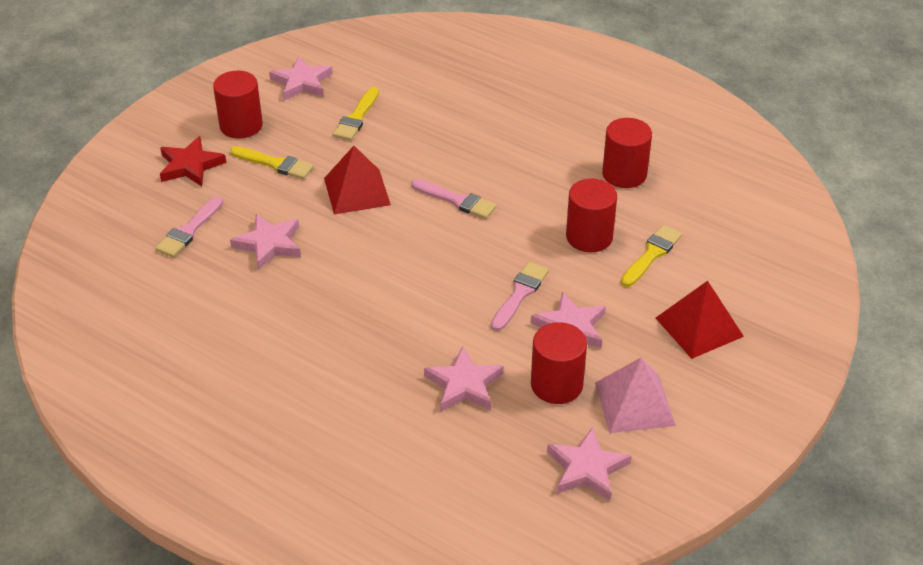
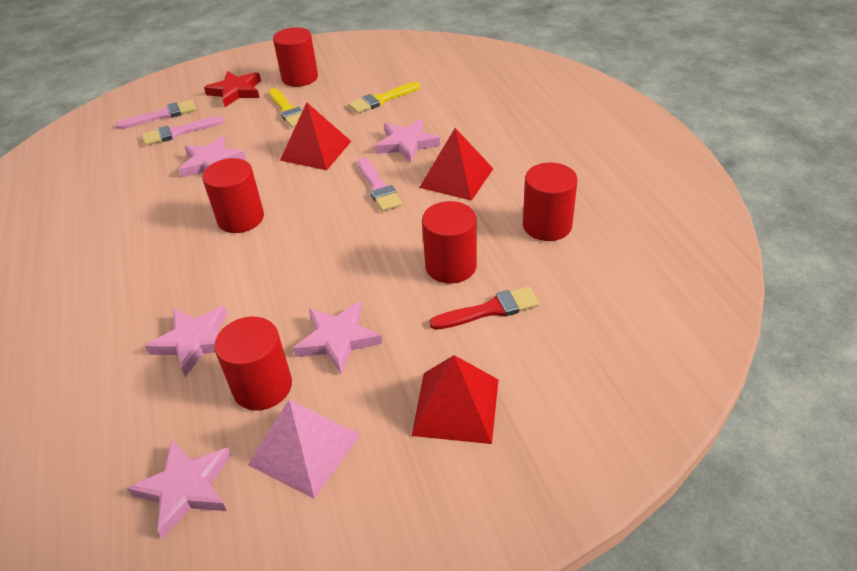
camera: 40 degrees right, 0 degrees up
pink star [269,56,333,101] -> pink star moved to [375,119,440,163]
pink brush [491,262,549,331] -> pink brush moved to [116,100,197,129]
yellow brush [621,225,682,287] -> red brush [429,286,540,330]
none -> red cylinder [202,158,264,233]
none -> red pyramid [419,128,493,201]

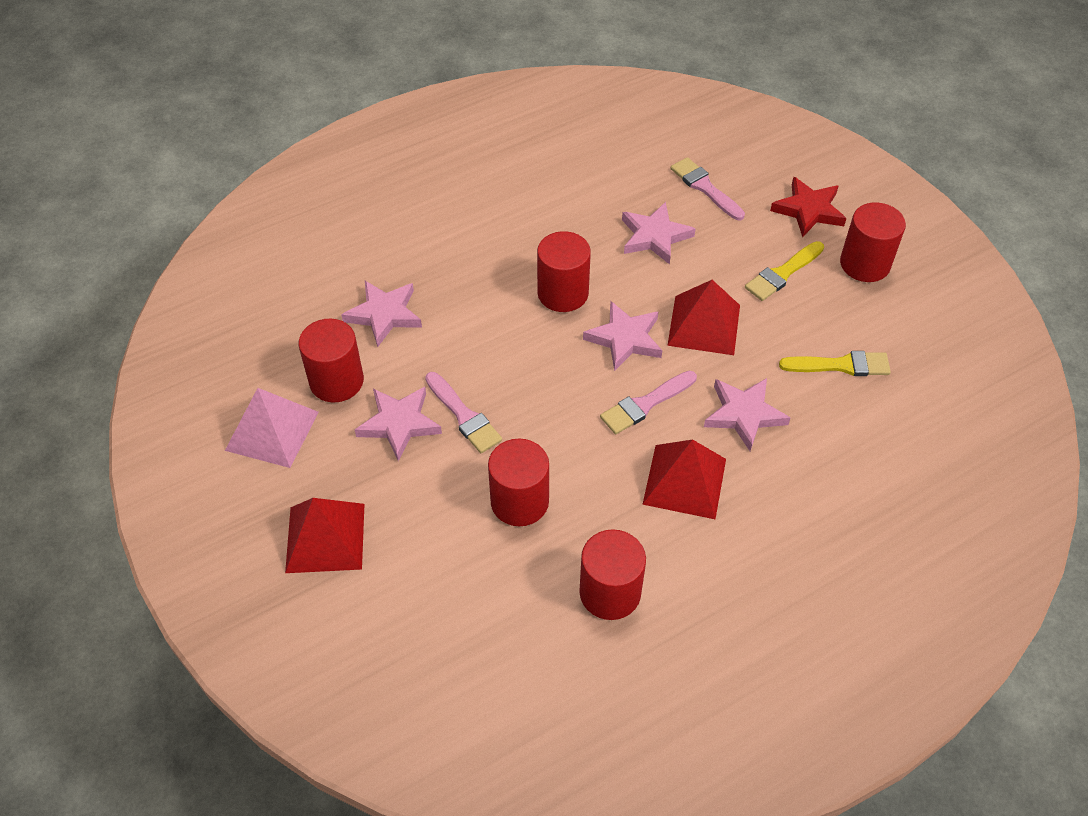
camera: 75 degrees right, 10 degrees up
pink brush [116,100,197,129] -> pink brush moved to [425,372,502,453]
pink star [127,439,232,539] -> pink star moved to [583,301,662,371]
yellow brush [348,82,420,114] -> yellow brush turned 135 degrees clockwise [779,351,891,376]
red brush [429,286,540,330] -> none

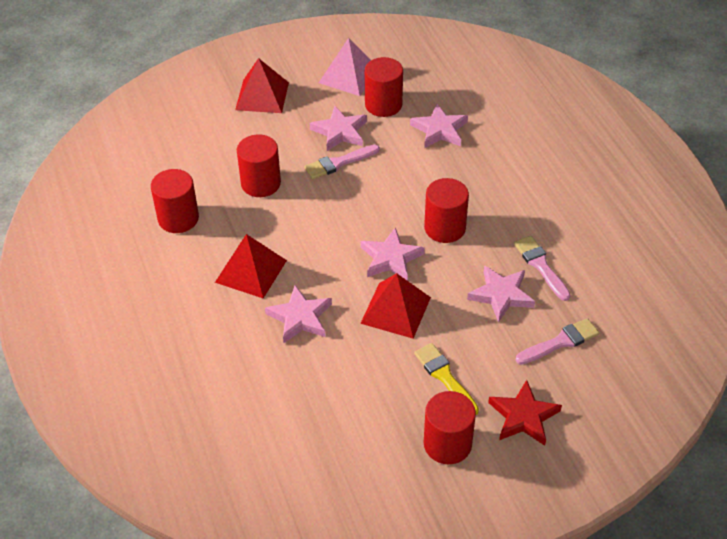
camera: 100 degrees right, 5 degrees down
pink brush [600,371,697,434] -> pink brush moved to [514,236,570,301]
yellow brush [779,351,891,376] -> none

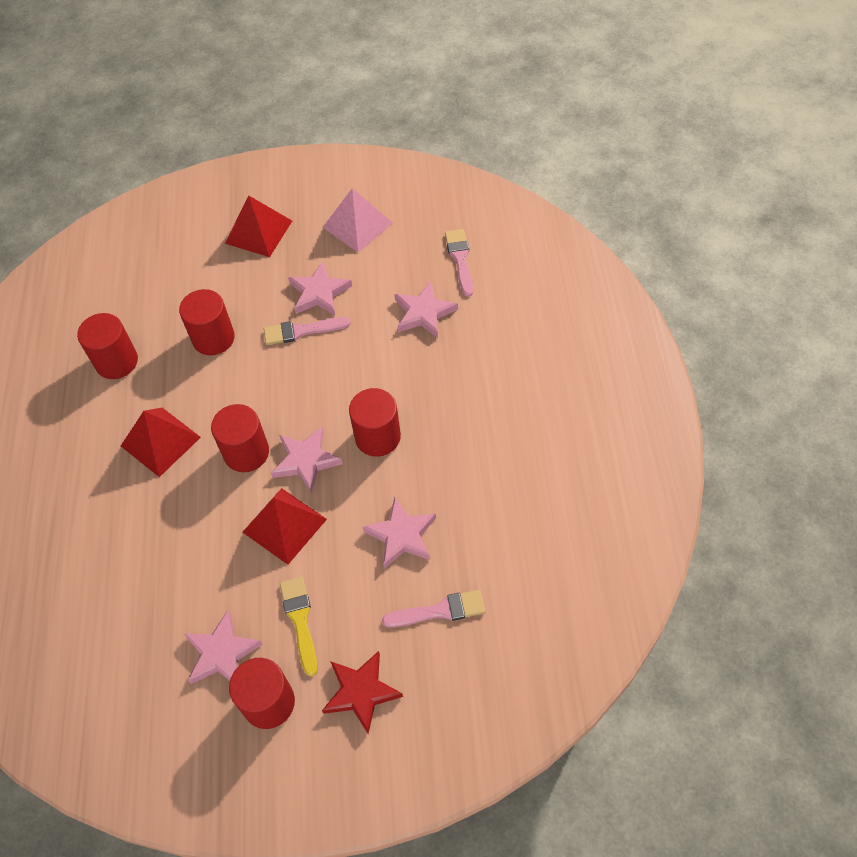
camera: 20 degrees right, 10 degrees up
pink star [265,285,332,343] -> pink star moved to [184,610,262,684]
red cylinder [365,57,403,117] -> red cylinder moved to [211,404,269,472]
pink brush [514,236,570,301] -> pink brush moved to [445,229,473,297]

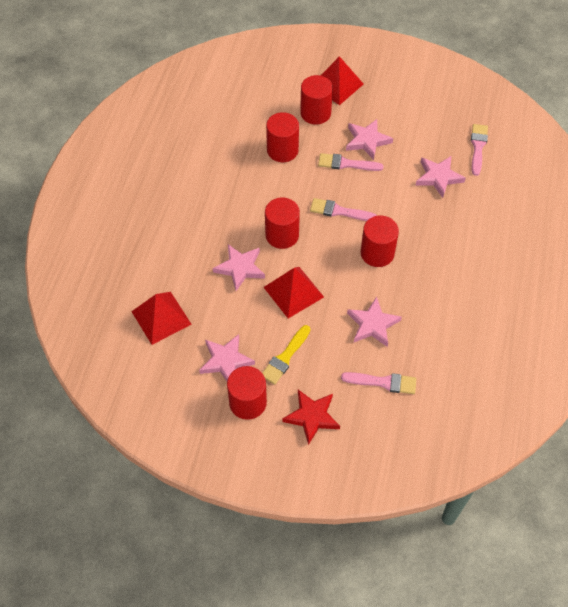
camera: 15 degrees right, 0 degrees up
red cylinder [77,313,138,379] -> red cylinder moved to [300,75,333,125]
red pyramid [121,408,201,477] -> red pyramid moved to [131,292,192,345]
pink star [271,427,343,493] -> pink star moved to [213,244,265,291]
yellow brush [280,577,318,677] -> yellow brush turned 150 degrees counterclockwise [262,325,310,385]
pink pyramid [322,188,393,252] -> none
none -> pink brush [310,198,377,221]

